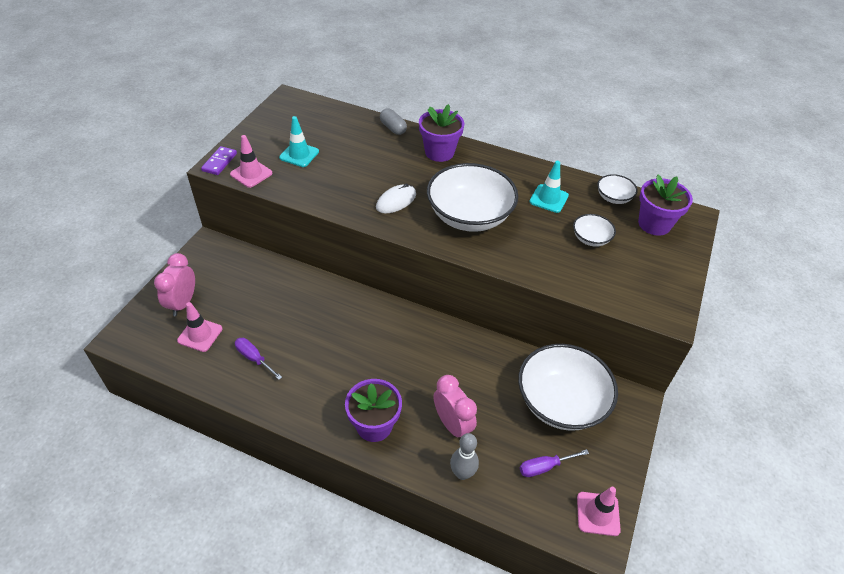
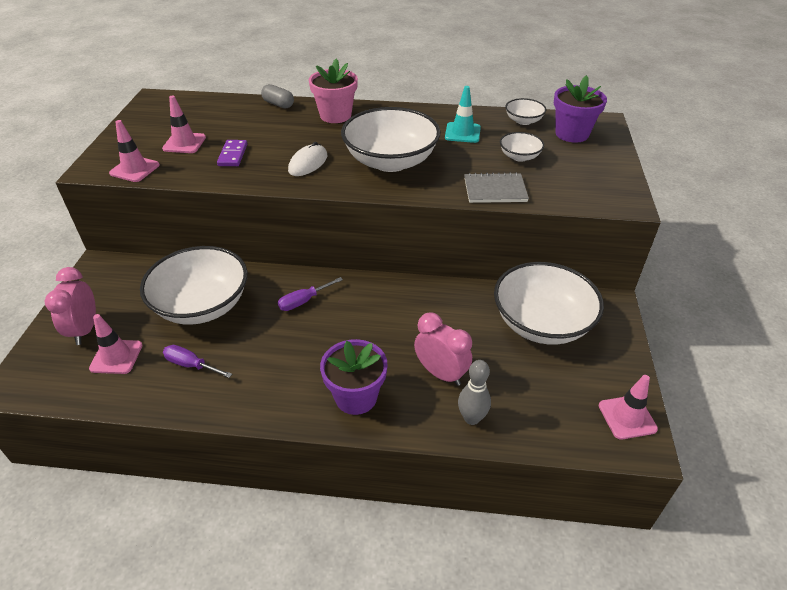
camera: 15 degrees left, 5 degrees down
purple domino [201,146,237,175] -> purple domino moved to [217,140,247,166]
turquoise traffic cone [279,116,319,167] -> pink traffic cone [162,95,206,153]
purple flower pot [419,104,465,162] -> pink flower pot [309,59,358,123]
purple screwdriver [520,449,589,477] -> purple screwdriver moved to [278,277,343,311]
none -> white bowl [140,246,247,325]
none -> grey notebook [464,172,529,203]

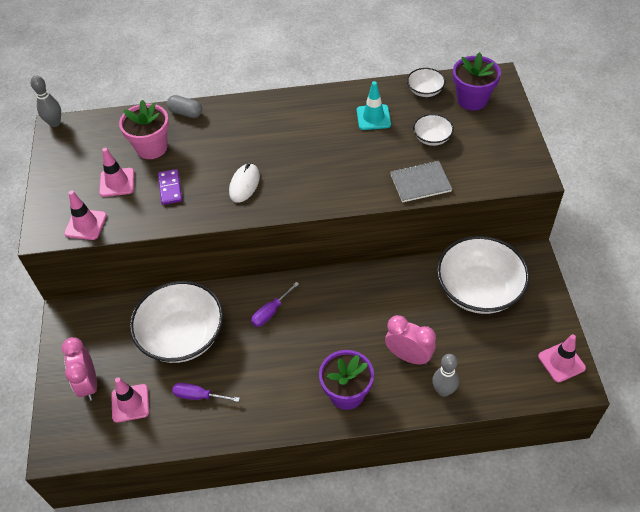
camera: 10 degrees left, 10 degrees up
pink flower pot [309,59,358,123] -> pink flower pot moved to [119,100,169,159]
white bowl [341,107,441,172] -> none
none -> grey bowling pin [31,76,61,127]

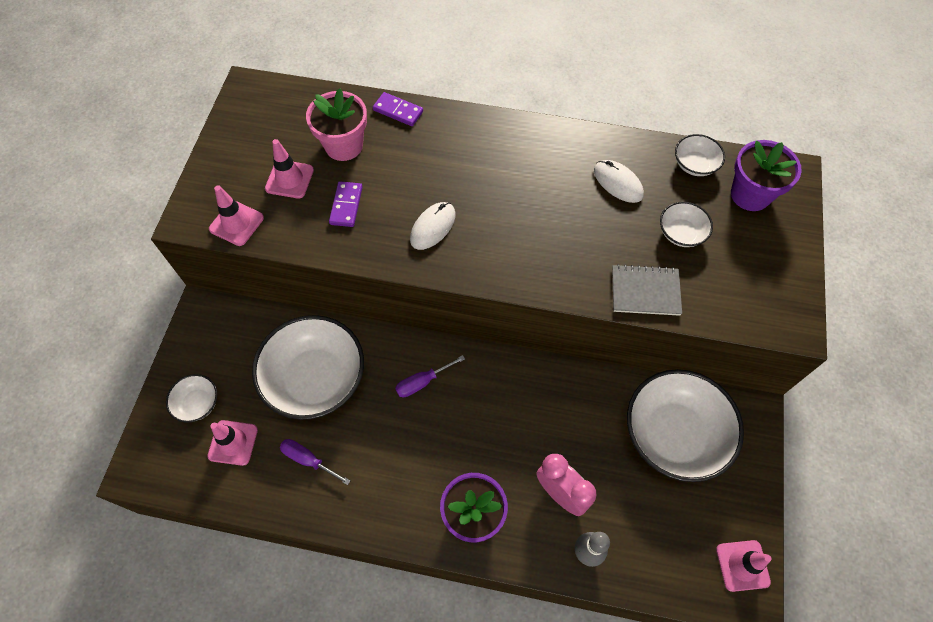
camera: 15 degrees right, 10 degrees up
grey bowling pin [31,76,61,127] -> none
pink clock [61,337,97,401] -> white bowl [166,374,217,423]
grey capsule [167,95,202,118] -> purple domino [373,92,423,126]
turquoise traffic cone [357,81,391,130] -> white mouse [594,160,644,203]

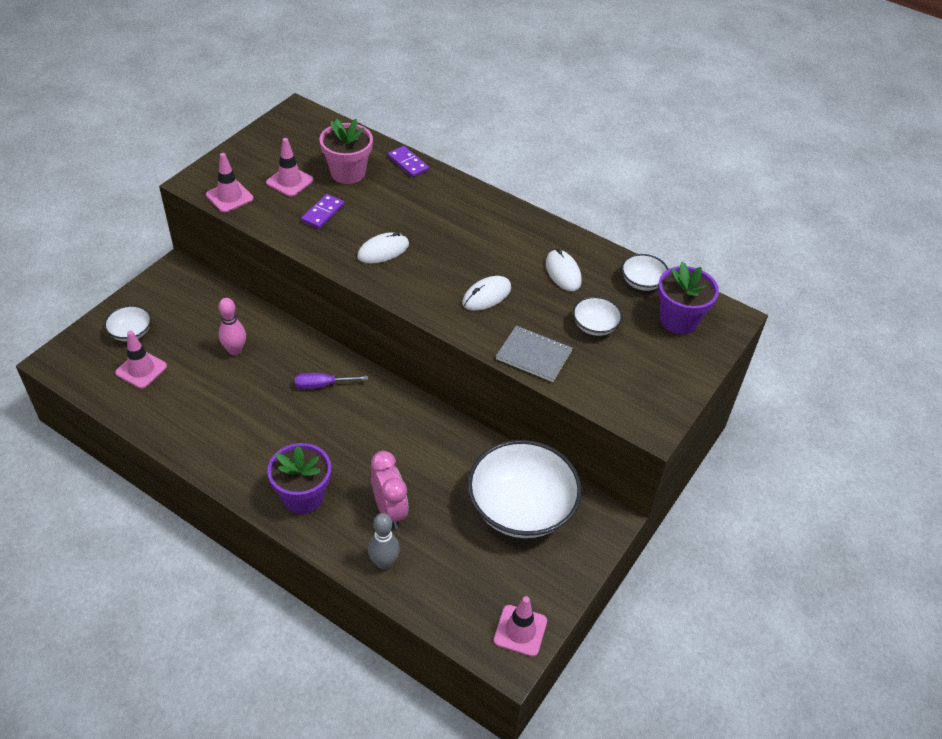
camera: 20 degrees right, 15 degrees down
white bowl [252,315,364,420] -> pink bowling pin [218,298,246,355]
purple screwdriver [280,439,350,485] -> none
none -> white mouse [462,276,511,311]

